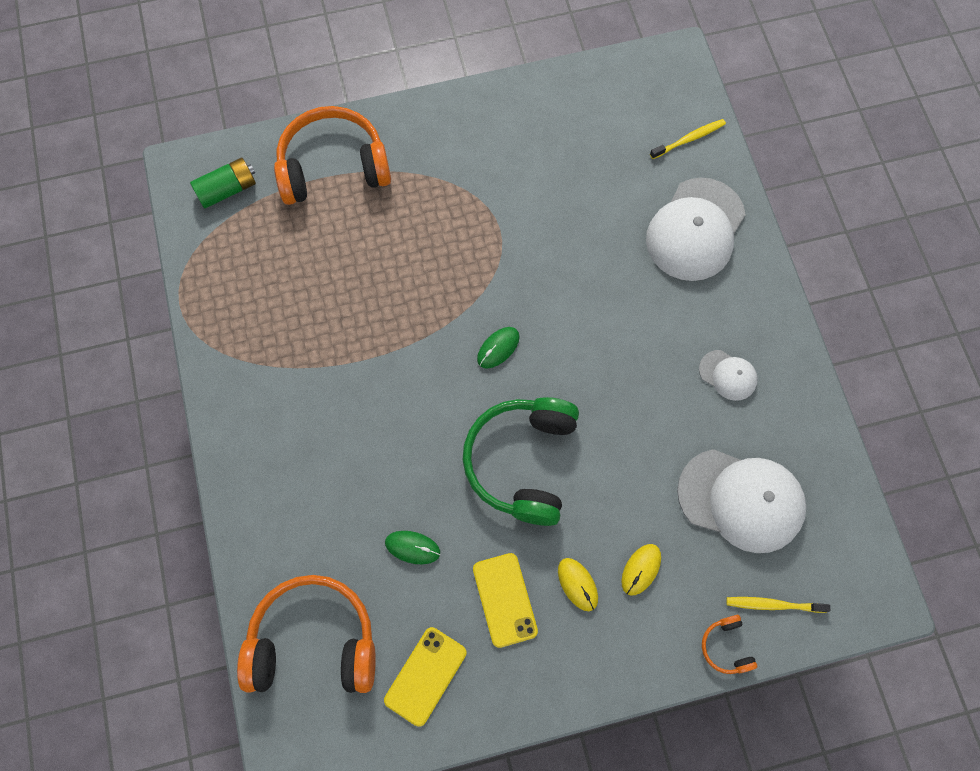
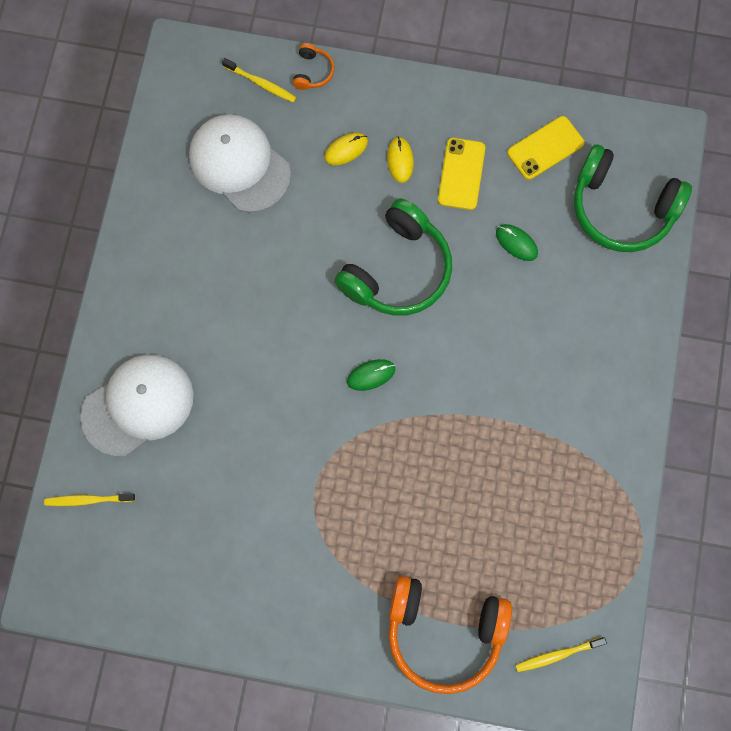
camera: 155 degrees left, 5 degrees up
green battery [190,158,256,208] -> yellow toothbrush [515,637,607,672]
orange headphones [237,575,376,693] -> green headphones [574,144,692,252]
white cap [699,350,758,401] -> none

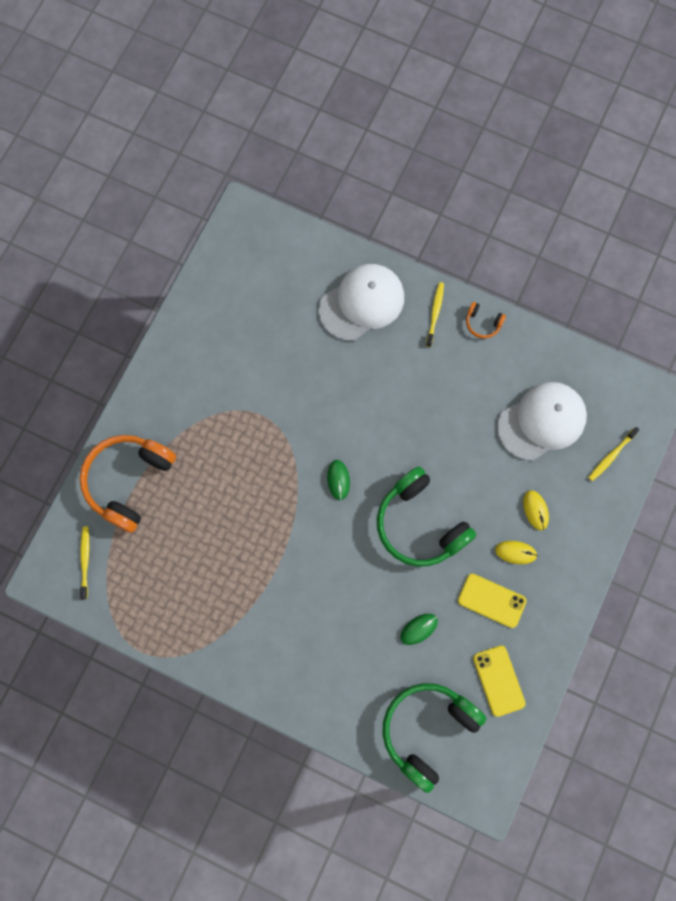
camera: 105 degrees right, 0 degrees up
yellow toothbrush [44,493,135,506] -> yellow toothbrush moved to [426,282,444,347]
white cap [80,354,194,457] -> white cap turned 105 degrees counterclockwise [319,264,404,341]
orange headphones [293,43,334,90] -> orange headphones moved to [466,302,506,338]

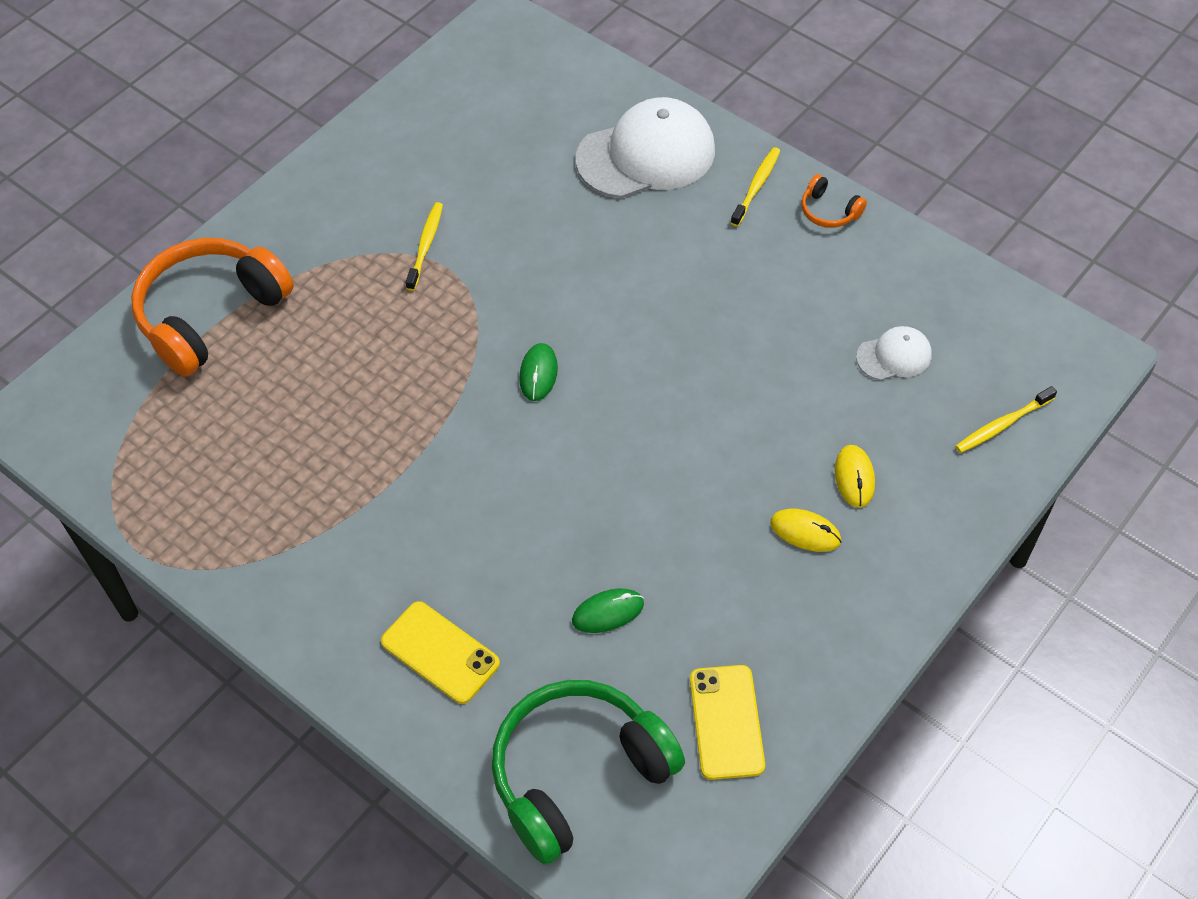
camera: 15 degrees right, 20 degrees down
yellow toothbrush [80,526,89,599] -> yellow toothbrush moved to [406,202,443,291]
green headphones [377,466,476,567] -> none
yellow phone [458,574,526,628] -> yellow phone moved to [381,601,500,704]
white cap [497,382,587,461] -> white cap [856,326,932,380], size x0.49

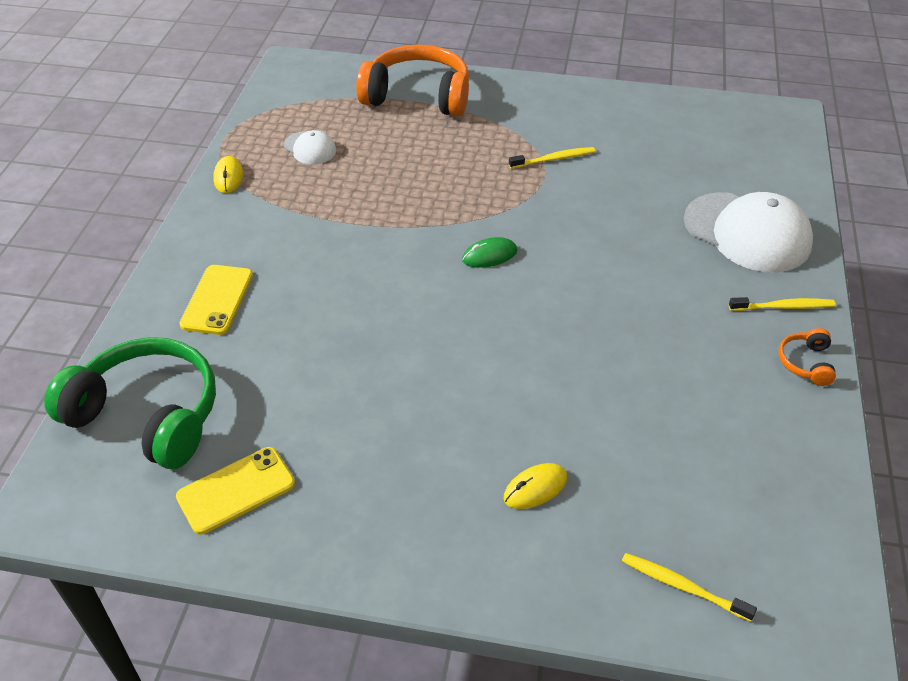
camera: 60 degrees right, 10 degrees down
green mouse [572,589,644,633] -> none
yellow mouse [770,509,841,552] -> yellow mouse moved to [213,156,243,193]
white cap [856,326,932,380] -> white cap moved to [284,130,336,165]

